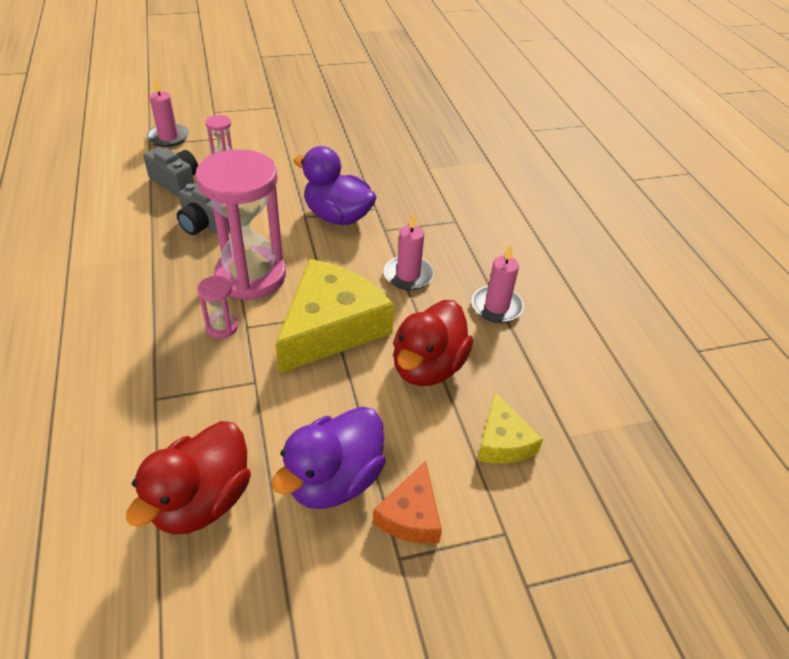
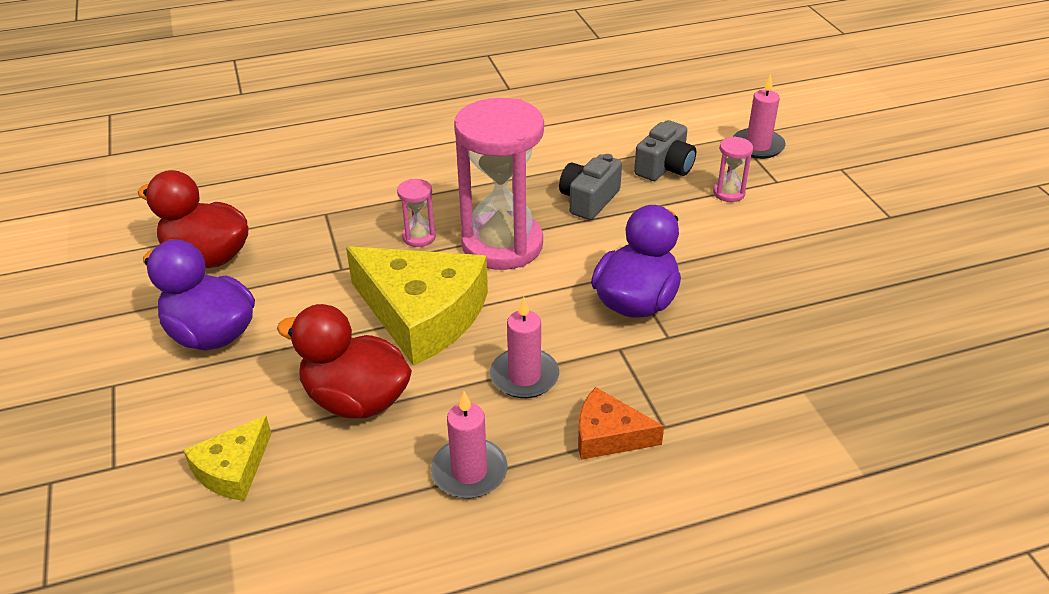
camera: 90 degrees right, 5 degrees down
orange cheese [373,461,442,544] -> orange cheese moved to [578,387,664,460]
yellow cheese [478,392,543,464] -> yellow cheese turned 45 degrees counterclockwise [183,416,271,501]

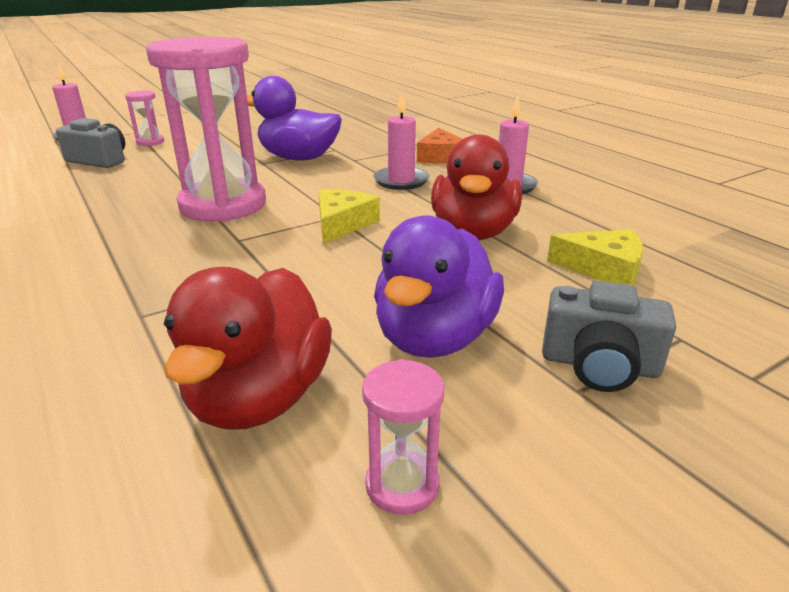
camera: 105 degrees left, 10 degrees down
yellow cheese [346,246,488,366] -> yellow cheese [318,189,380,244], size x0.51
pink hourglass [397,179,436,247] -> pink hourglass moved to [362,359,444,515]
grey camera [559,154,622,220] -> grey camera moved to [542,281,676,392]

